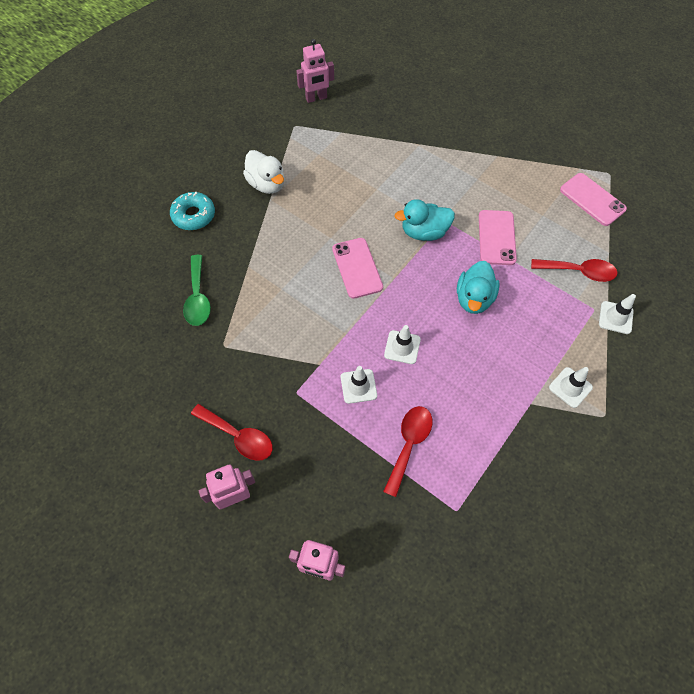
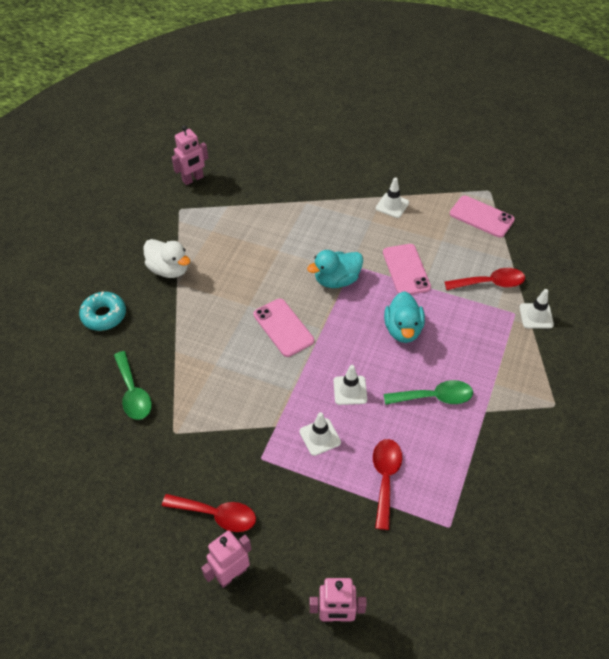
camera: 15 degrees left, 10 degrees down
white traffic cone [549,367,593,408] -> white traffic cone moved to [376,177,409,218]
none -> green spoon [384,380,473,405]

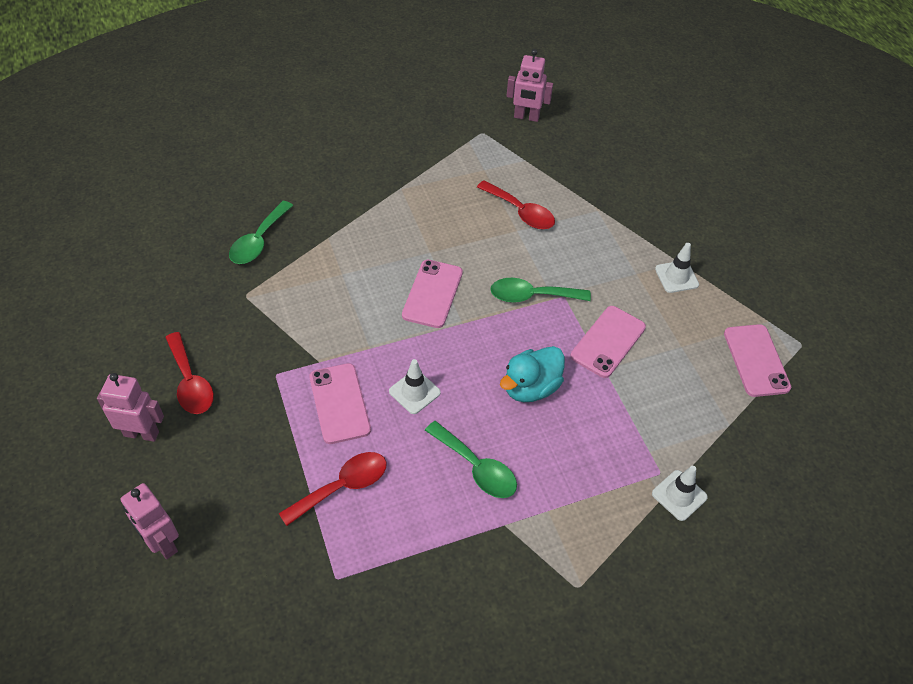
camera: 45 degrees right, 0 degrees up
turquoise donut [79,291,126,331] -> none
white duck [144,239,190,278] -> none
white traffic cone [300,412,341,456] -> pink phone [309,363,371,444]
turquoise duck [307,250,363,288] -> green spoon [490,278,591,303]
red spoon [445,268,525,290] -> red spoon moved to [477,180,555,229]

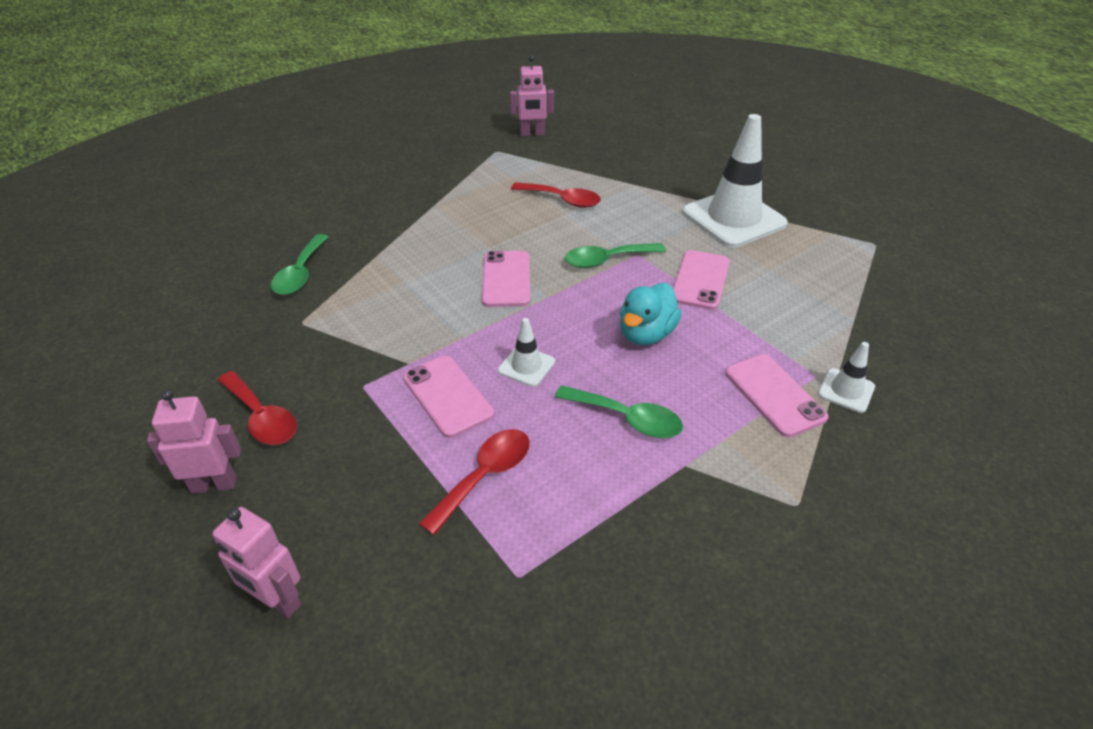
camera: 15 degrees left, 10 degrees down
white traffic cone [655,243,699,293] -> white traffic cone [682,114,788,248], size x2.22
pink phone [724,324,791,397] -> pink phone moved to [725,354,828,437]

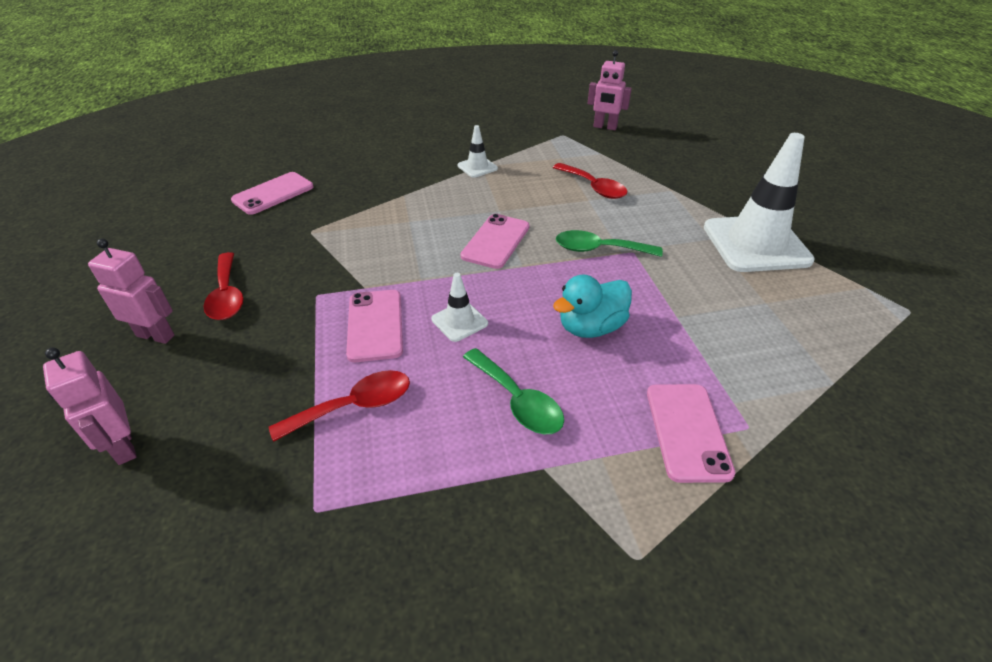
camera: 25 degrees right, 0 degrees up
green spoon [271,234,328,295] -> none
pink phone [673,250,730,310] -> pink phone moved to [231,172,314,215]
white traffic cone [818,342,875,413] -> white traffic cone moved to [458,125,498,178]

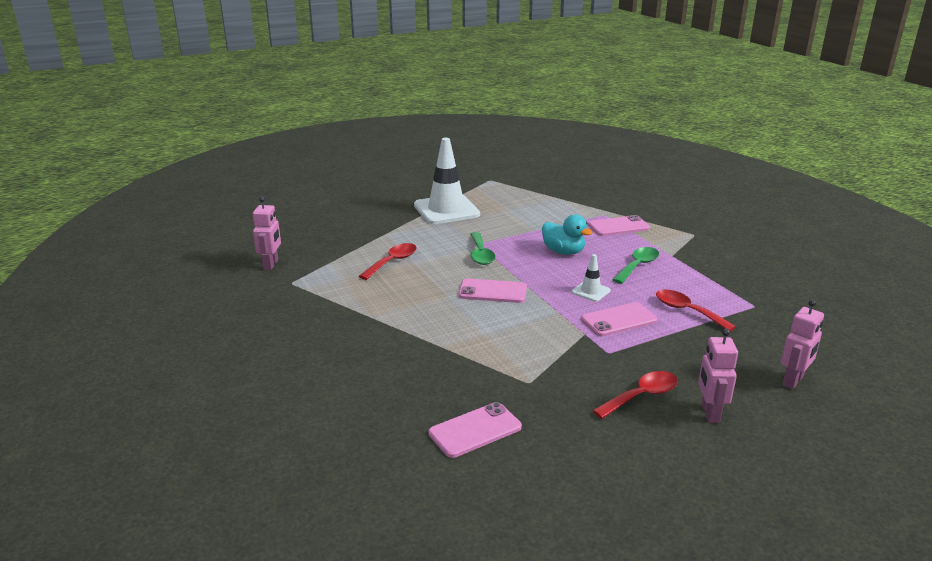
camera: 105 degrees left, 15 degrees down
pink phone [231,172,314,215] -> pink phone turned 60 degrees counterclockwise [428,402,522,458]
white traffic cone [458,125,498,178] -> none

